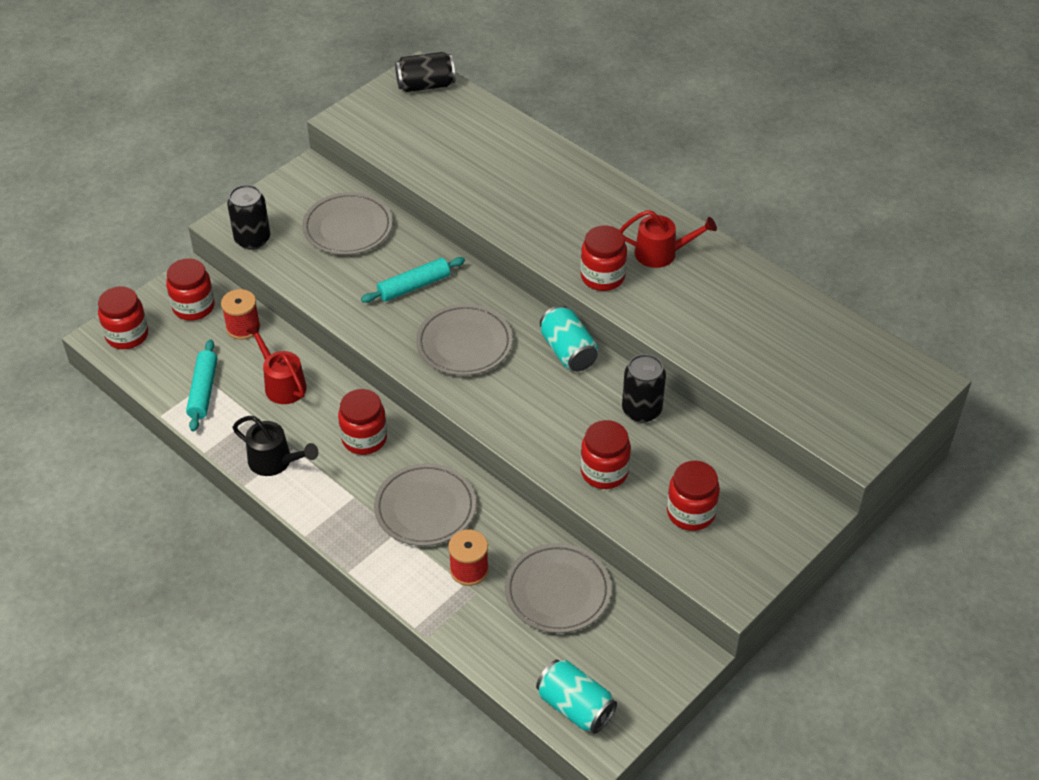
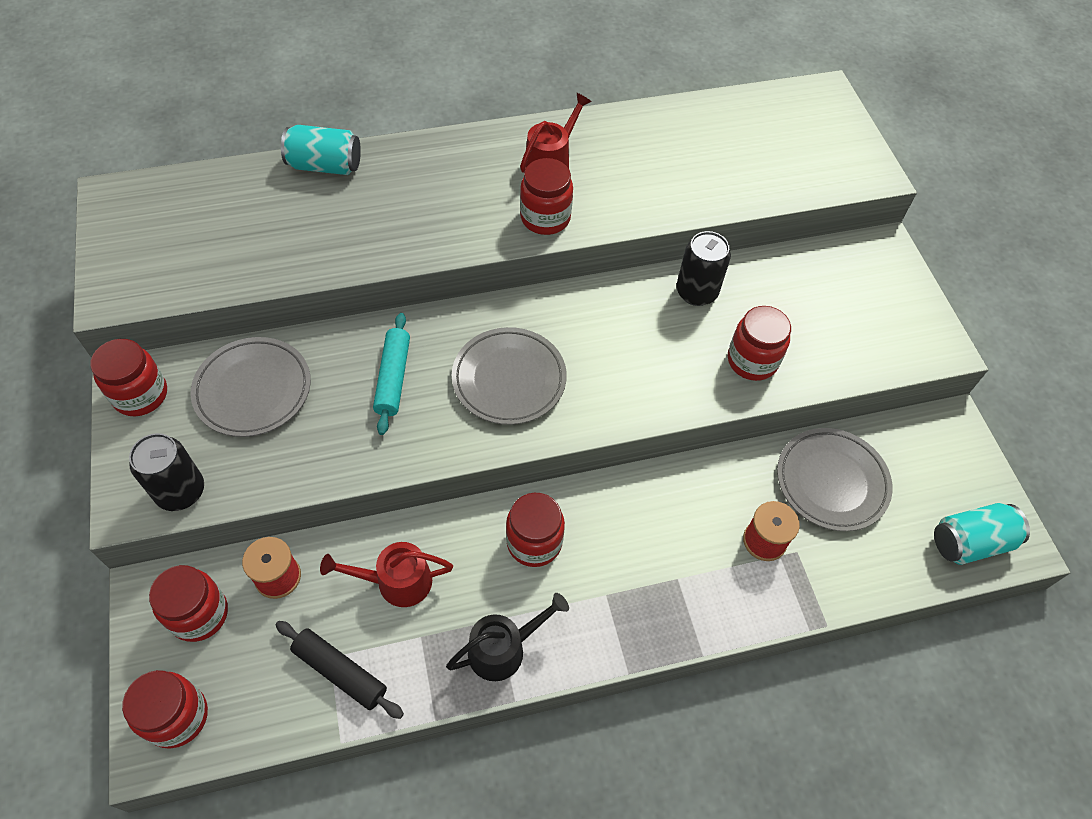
camera: 60 degrees left, 10 degrees up
turquoise rolling pin [186,339,217,432] -> black rolling pin [276,621,404,719]
grey plate [374,463,476,546] -> none
black can [395,52,455,92] -> none
turquoise can [540,305,598,371] -> turquoise can moved to [281,125,361,175]
red jar [667,461,720,531] -> red jar moved to [91,339,167,416]

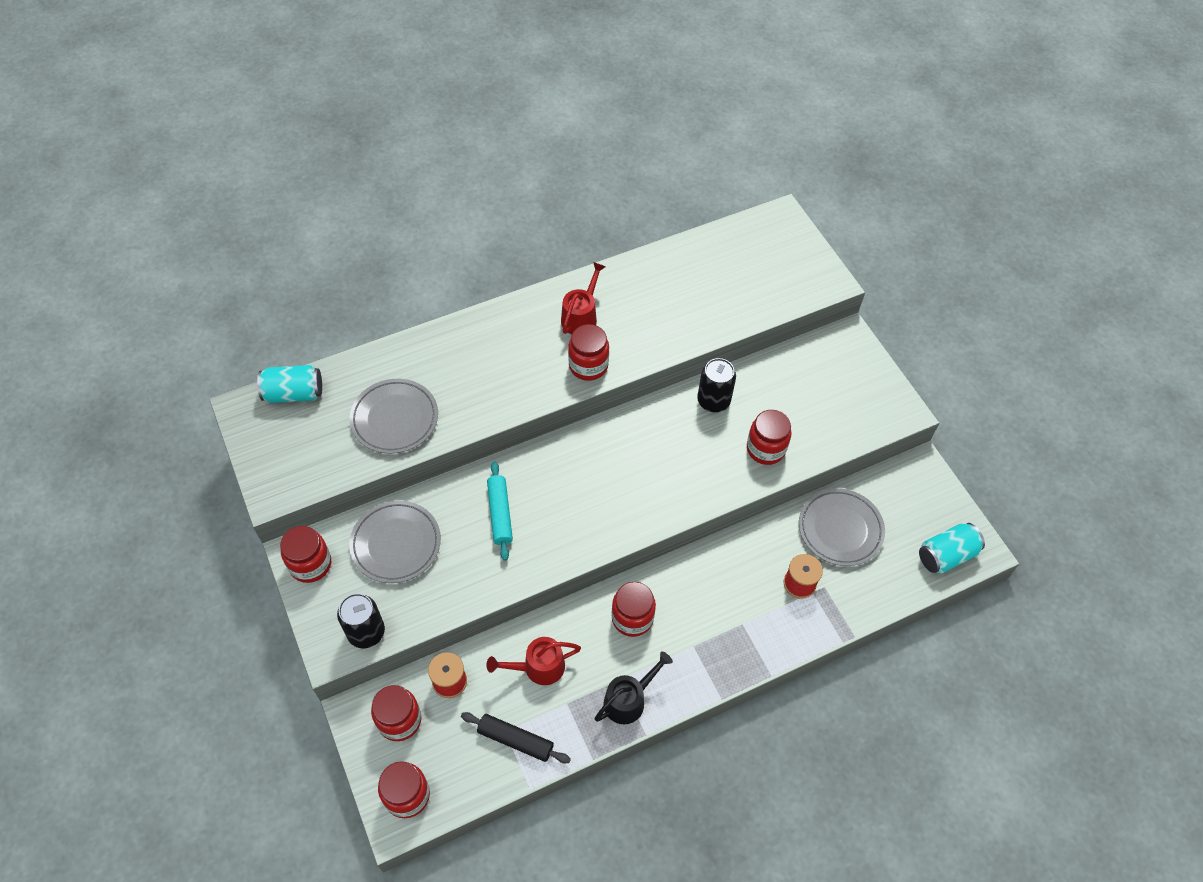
camera: 10 degrees left, 0 degrees up
turquoise can [281,125,361,175] -> turquoise can moved to [257,365,322,403]
grey plate [452,327,567,425] -> grey plate moved to [349,379,438,454]

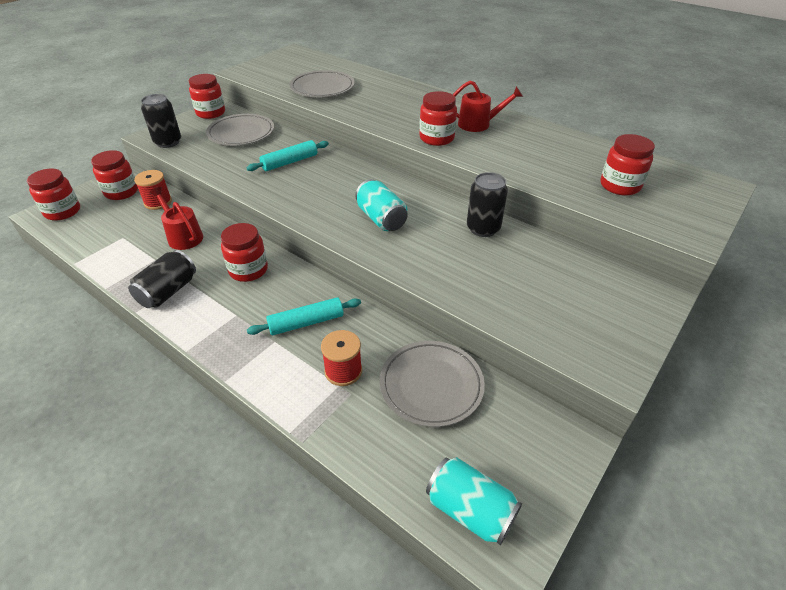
camera: 65 degrees right, 15 degrees down
turquoise can [257,365,322,403] -> turquoise can moved to [355,179,408,231]
black rolling pin [461,712,571,763] -> none
black watering can [594,651,673,724] -> black can [128,250,196,308]
red jar [747,410,792,465] -> red jar moved to [600,134,655,196]
none -> turquoise rolling pin [247,297,361,335]

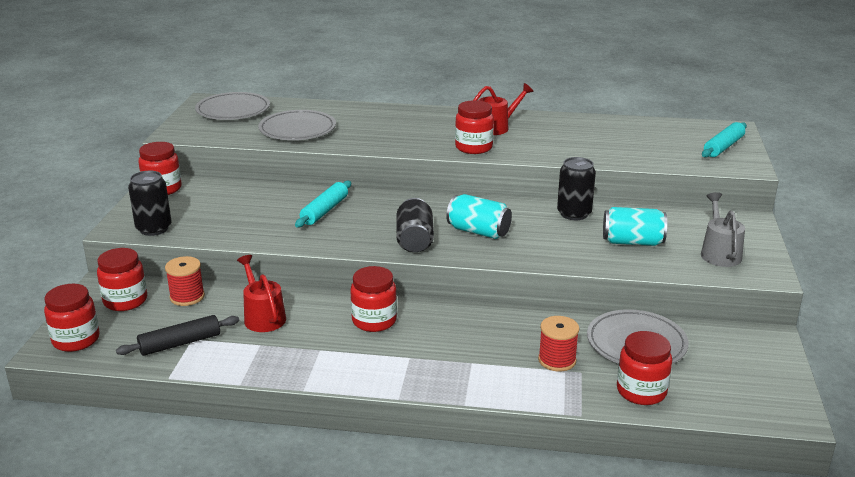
camera: 30 degrees left, 15 degrees down
black can [128,250,196,308] -> black can moved to [396,198,434,252]
red watering can [149,187,203,250] -> red watering can turned 45 degrees clockwise [237,255,286,332]
grey plate [206,114,274,146] -> grey plate moved to [195,92,270,120]
turquoise rolling pin [247,297,361,335] -> turquoise rolling pin moved to [702,122,747,158]
turquoise can [426,457,522,545] -> turquoise can moved to [603,207,667,246]
red jar [600,134,655,196] -> red jar moved to [617,331,672,405]
none -> black rolling pin [116,315,239,356]
none -> grey watering can [701,192,745,267]

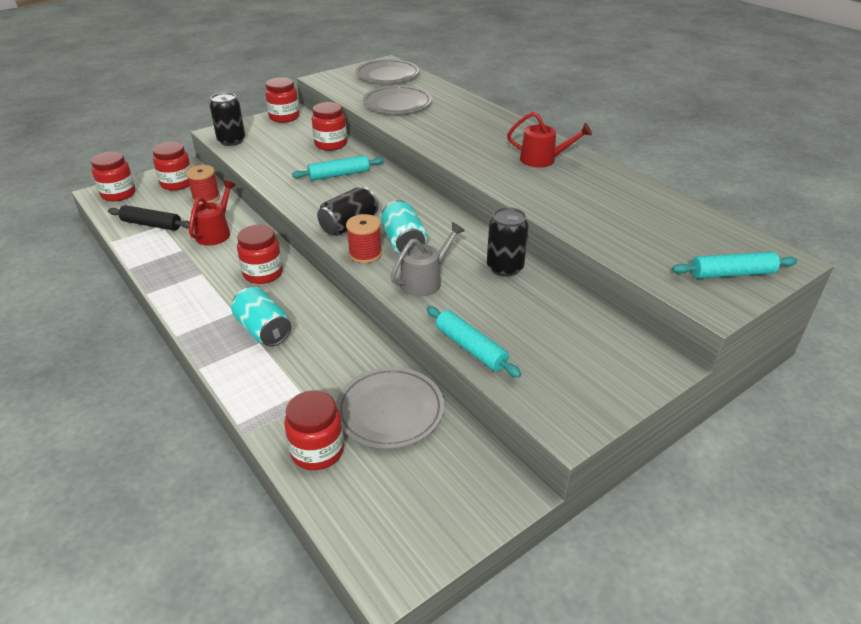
camera: 45 degrees right, 10 degrees up
red jar [455,100,494,154] -> red jar moved to [312,102,347,151]
red spool [538,316,579,372] -> red spool moved to [346,214,382,263]
turquoise can [603,207,667,246] -> turquoise can moved to [231,287,291,346]
grey watering can [701,192,745,267] -> grey watering can moved to [390,222,465,297]
none -> turquoise rolling pin [427,306,521,377]

